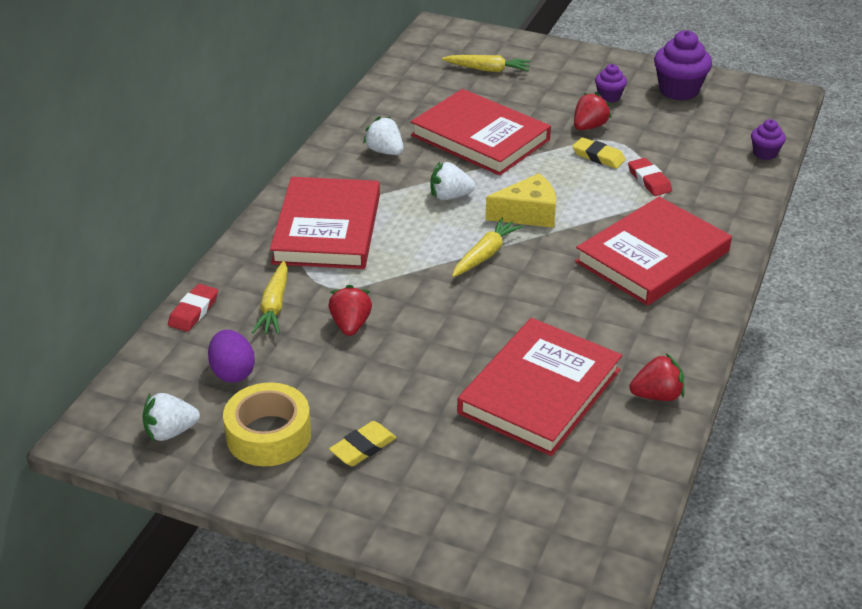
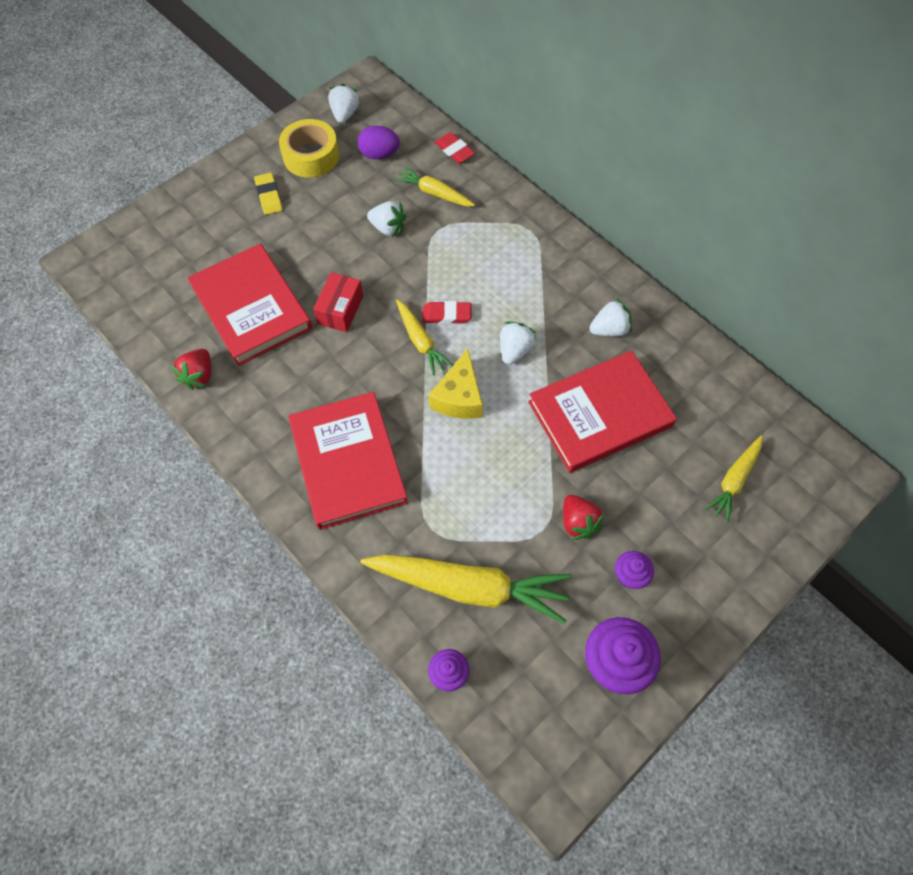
camera: 115 degrees right, 25 degrees up
red book [270,177,380,269] -> none
red strawberry [329,285,372,336] -> white strawberry [367,201,406,237]
yellow eraser [572,137,626,169] -> none
red eraser [628,158,672,196] -> red eraser moved to [422,301,471,324]
none -> red box [313,272,363,332]
none -> yellow carrot [360,555,572,624]

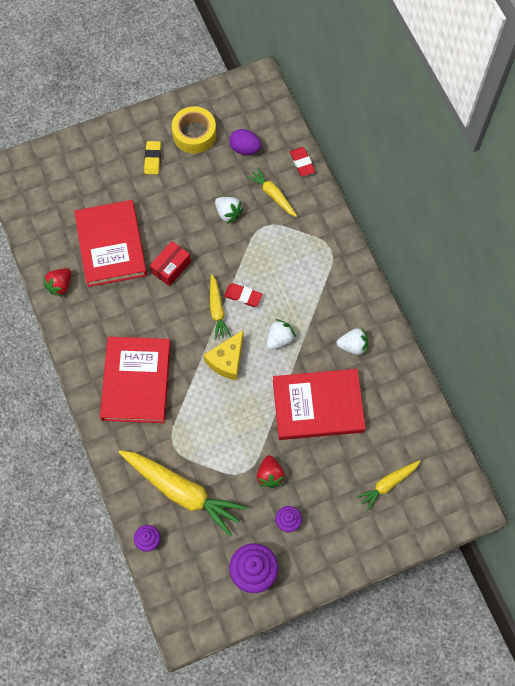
camera: 20 degrees right, 5 degrees up
white strawberry [328,84,360,123] -> none

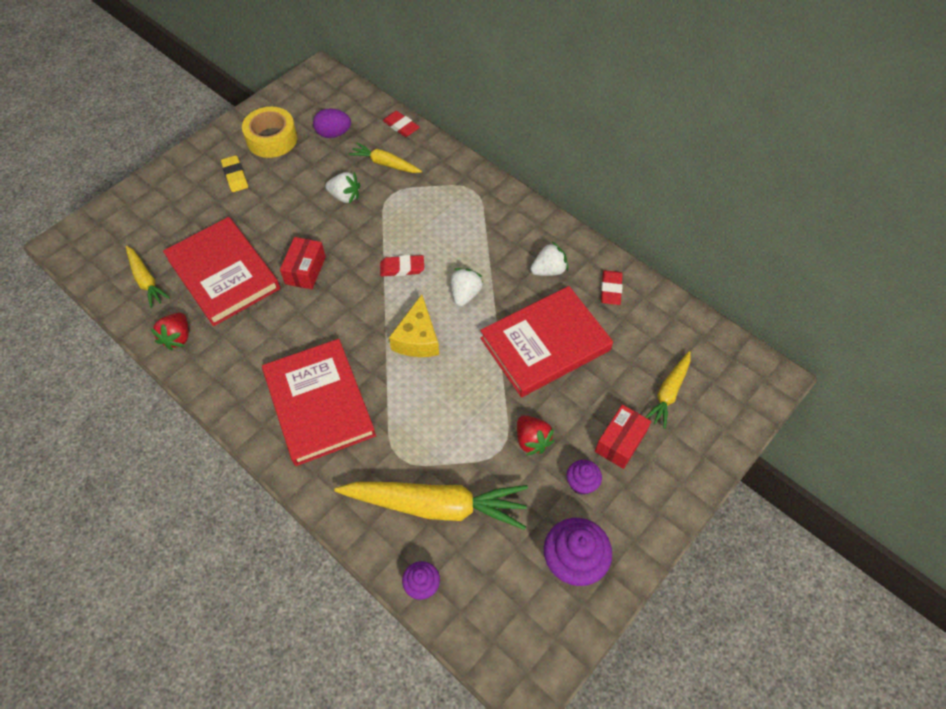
camera: 25 degrees left, 10 degrees down
yellow carrot [210,274,232,340] -> yellow carrot moved to [126,246,170,308]
none -> red box [595,405,651,469]
none -> red eraser [601,270,623,305]

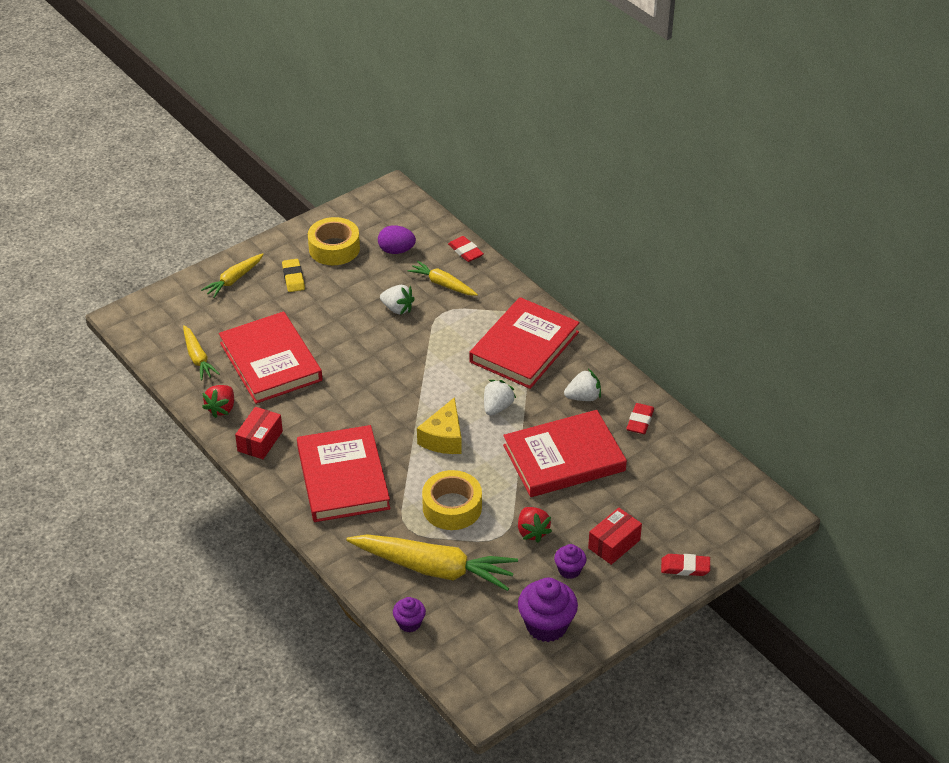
camera: 10 degrees right, 15 degrees down
red box [280,237,326,289] -> red box moved to [235,407,283,459]
red eraser [380,255,424,276] -> red eraser moved to [661,554,710,576]
yellow carrot [645,351,691,429] -> yellow carrot moved to [201,253,264,298]
none -> yellow tape [422,470,482,530]
none -> red book [469,297,580,389]

